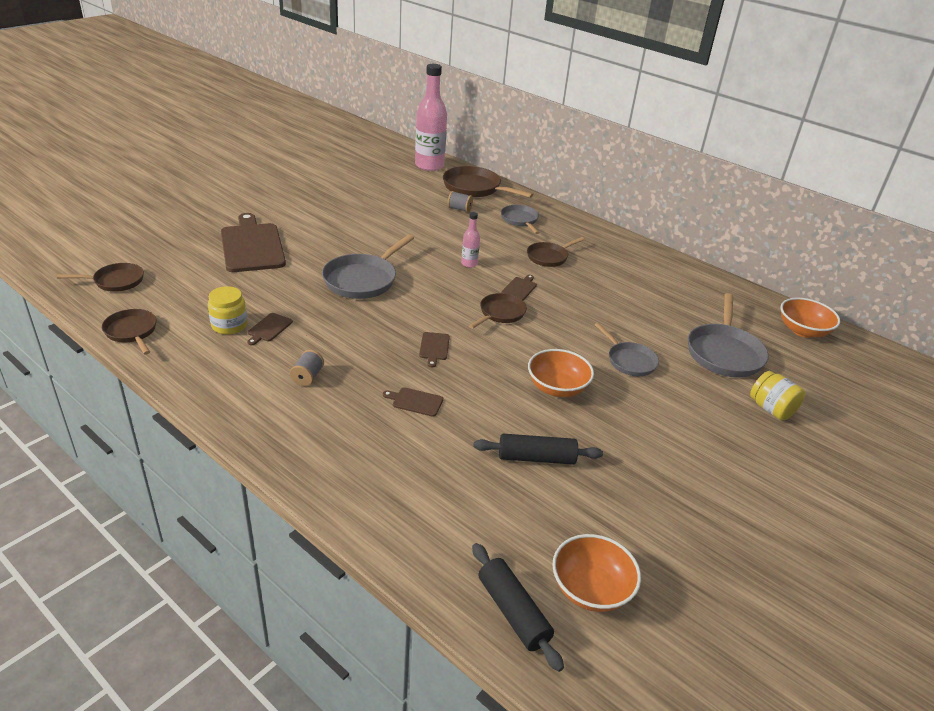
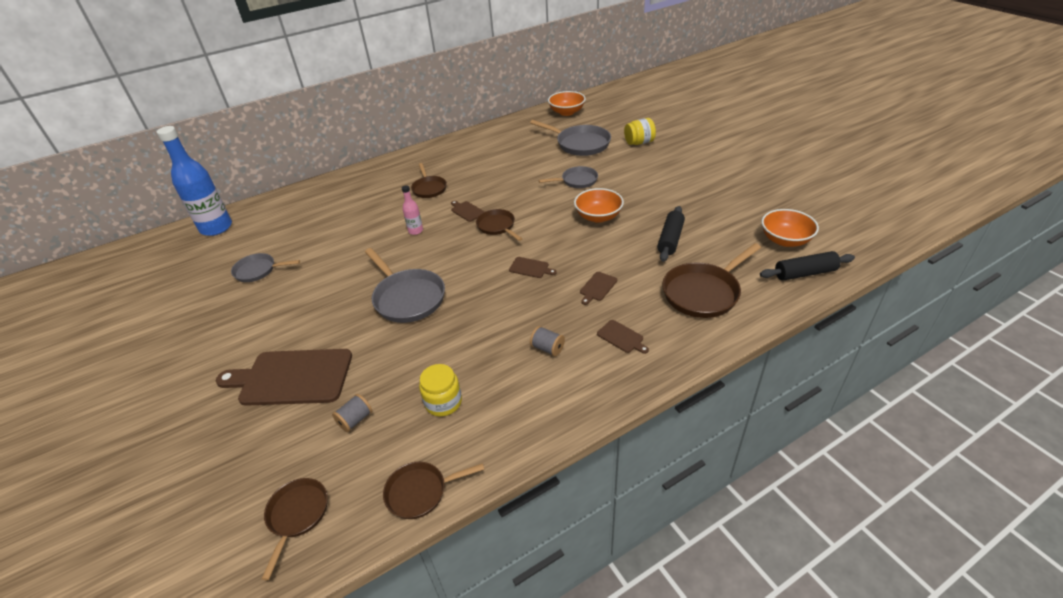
camera: 65 degrees left, 5 degrees up
brown cutting board [247,313,293,345] -> brown cutting board moved to [597,320,649,354]
pink bottle [415,64,447,171] -> blue bottle [156,126,232,236]
brown pan [443,166,534,198] -> brown pan moved to [662,243,761,318]
grey spool [448,191,473,212] -> grey spool moved to [332,394,372,432]
grey pan [501,205,540,234] -> grey pan moved to [231,253,300,282]

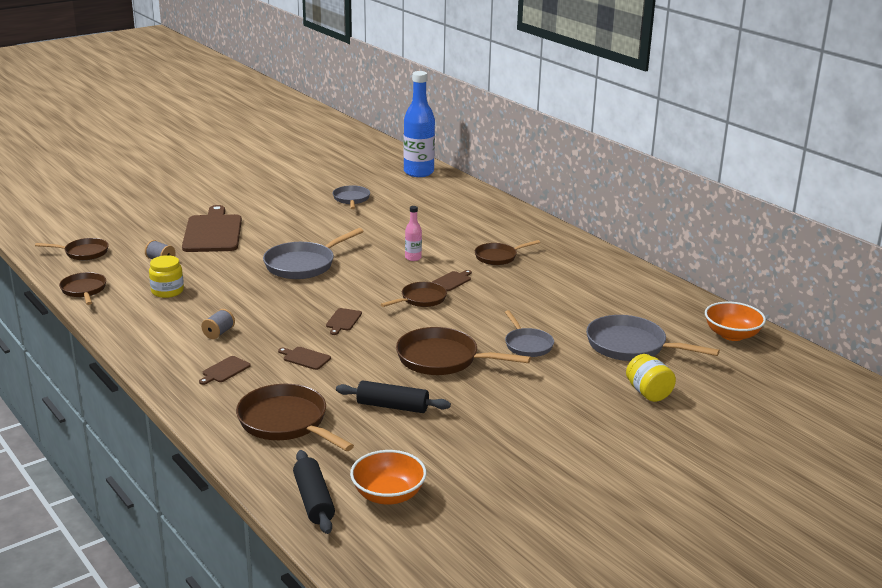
camera: 80 degrees right, 15 degrees down
grey pan [530,120,611,156] -> grey pan turned 90 degrees clockwise [586,315,720,361]
orange bowl [574,188,624,223] -> brown pan [396,327,531,375]

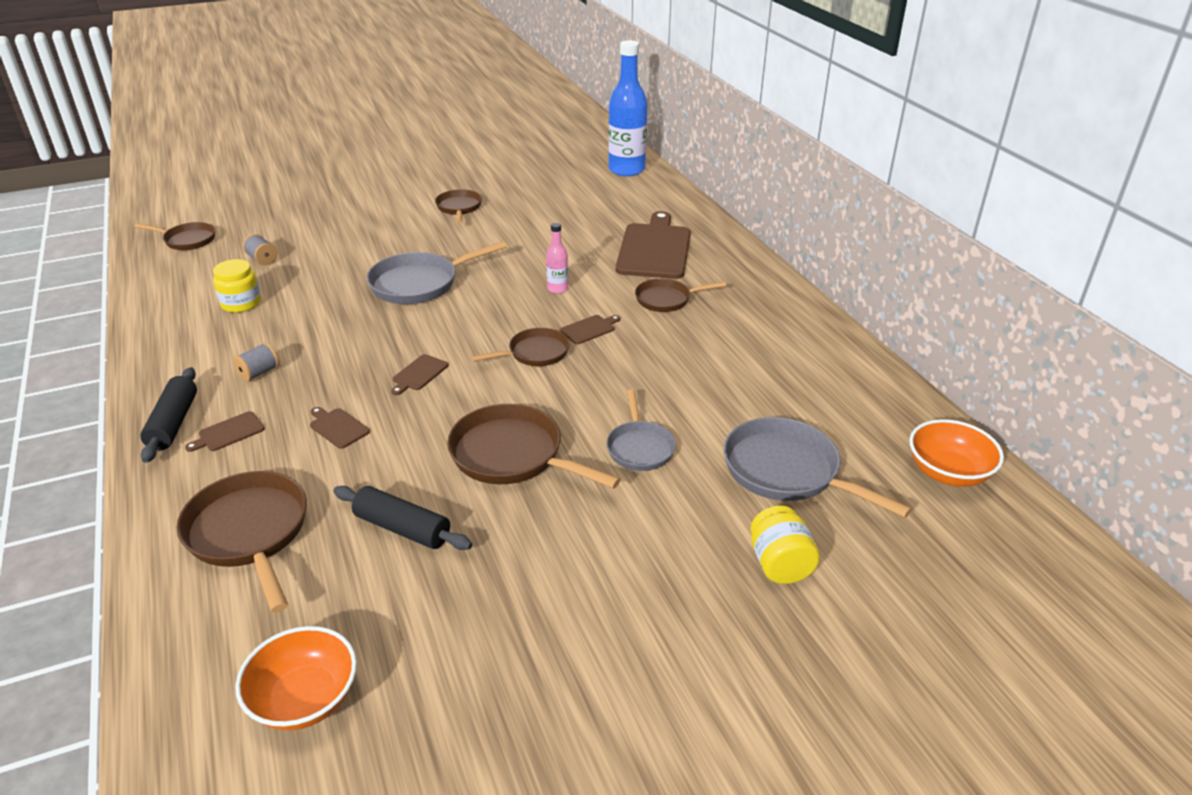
camera: 15 degrees right, 10 degrees up
brown pan [59,272,106,305] -> brown pan moved to [435,189,482,223]
brown cutting board [182,205,242,252] -> brown cutting board moved to [616,211,691,279]
black rolling pin [293,450,335,534] -> black rolling pin moved to [140,367,197,463]
grey pan [333,185,370,209] -> none

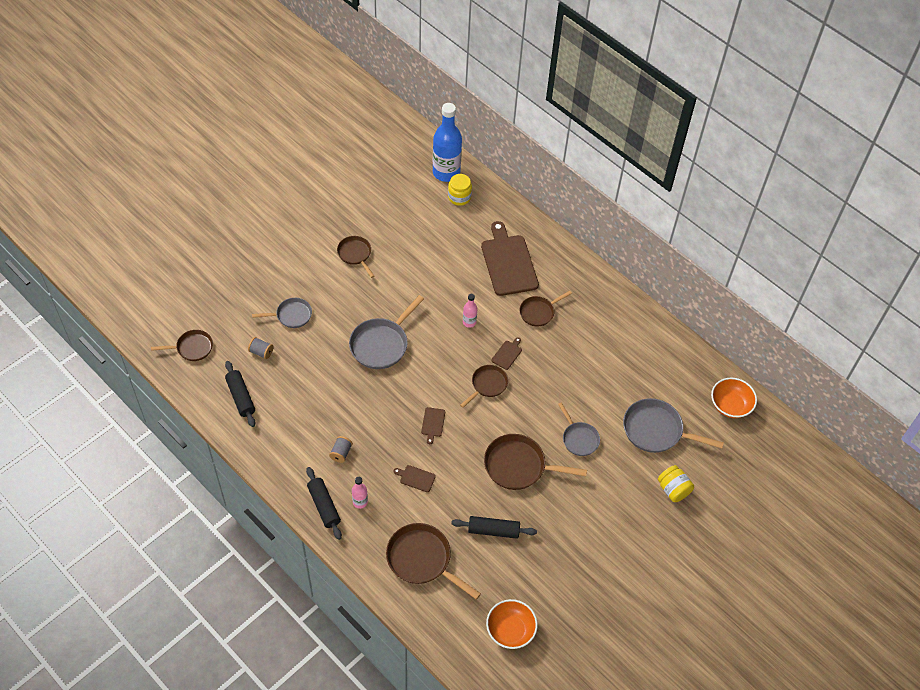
camera: 25 degrees left, 20 degrees up
brown cutting board [185,411,265,452] -> pink bottle [352,477,368,509]
yellow jar [213,259,261,313] -> yellow jar moved to [448,174,472,206]
none -> black rolling pin [225,361,255,427]
none -> grey pan [252,298,312,328]

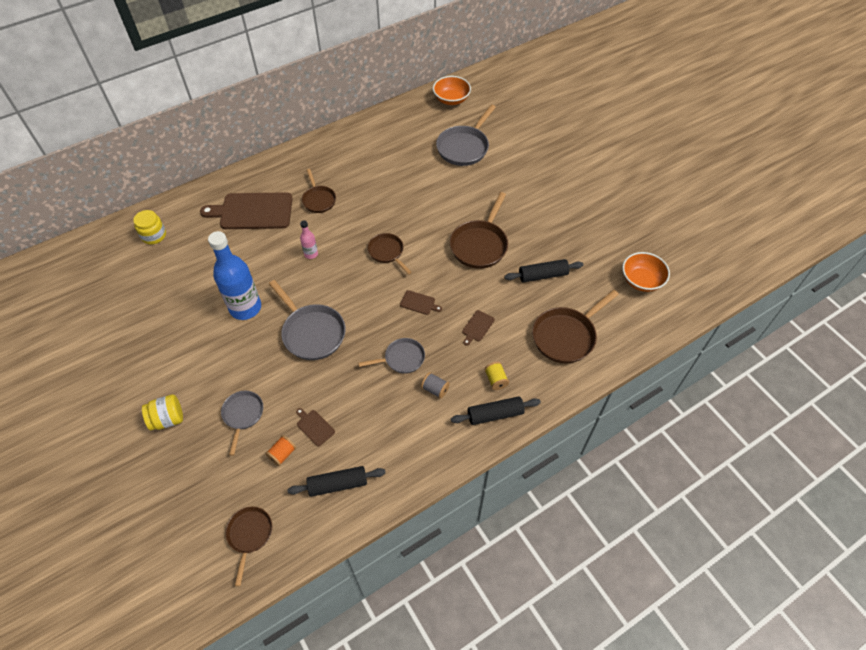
camera: 75 degrees left, 0 degrees up
grey spool [248,337,273,359] -> orange spool [265,435,296,466]
brown pan [337,236,374,278] -> none
pink bottle [352,477,368,509] -> yellow spool [484,362,509,390]
blue bottle [433,103,462,182] -> blue bottle moved to [208,231,261,320]
black rolling pin [451,516,537,539] -> black rolling pin turned 60 degrees clockwise [504,259,583,282]
brown cutting board [491,337,522,370] -> brown cutting board moved to [296,408,335,447]
grey pan [558,402,600,456] -> grey pan moved to [358,338,425,374]
yellow jar [658,465,694,502] -> yellow jar moved to [142,394,183,430]

